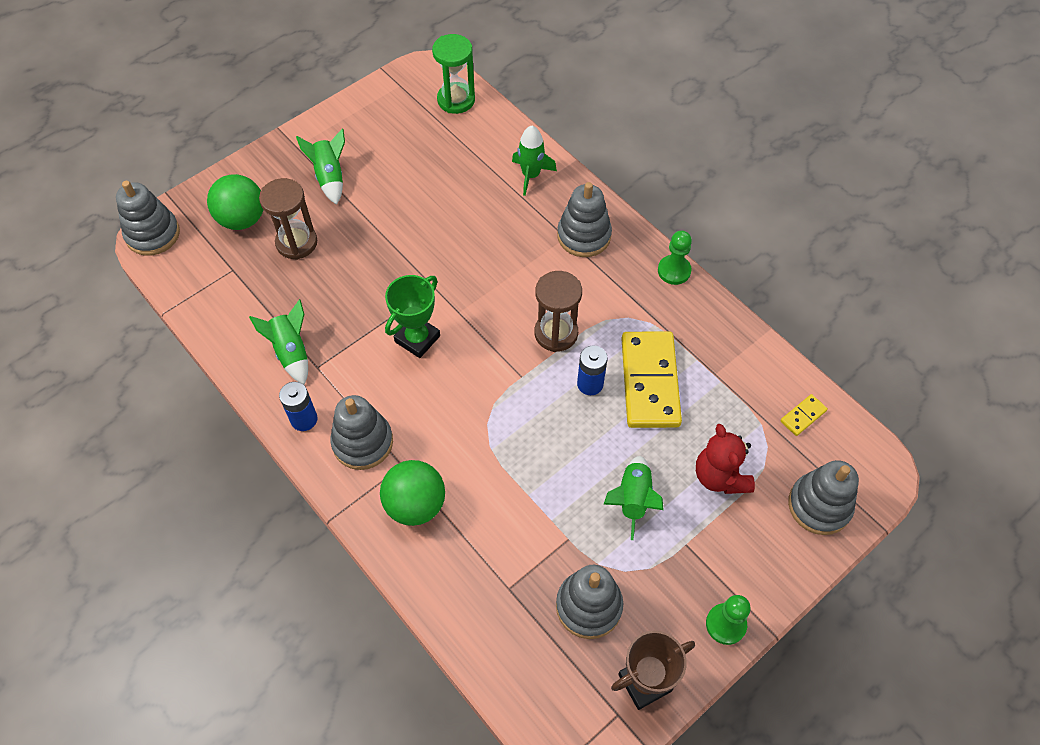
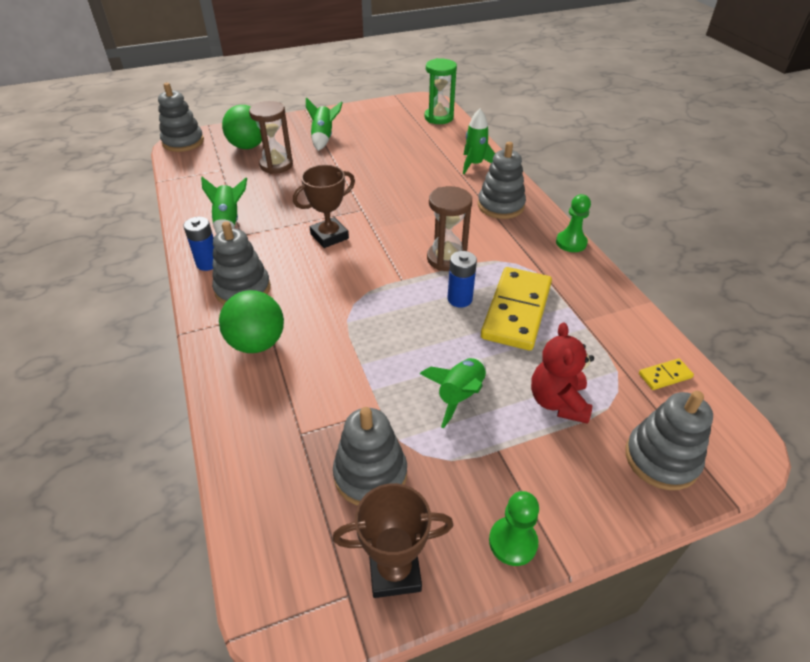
camera: 20 degrees right, 15 degrees down
green trophy [385,275,440,358] -> brown trophy [293,165,355,248]

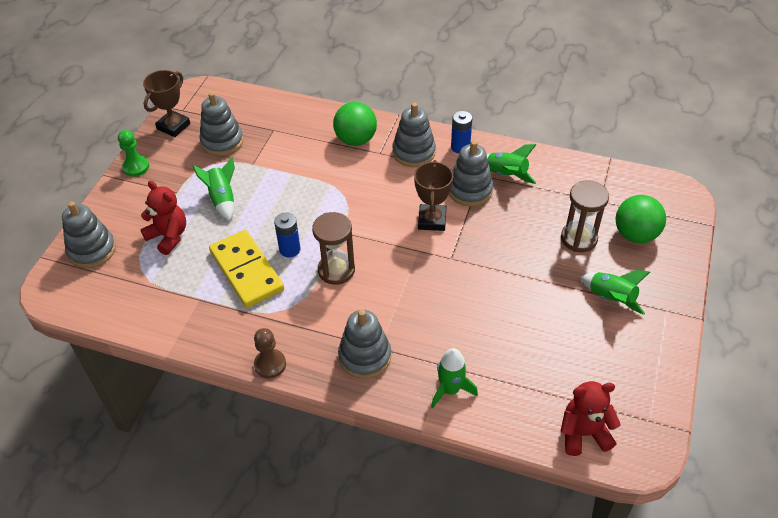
camera: 130 degrees right, 5 degrees up
grey stacking toy [158,83,204,152] -> grey stacking toy moved to [449,140,493,206]
green hourglass [424,58,457,124] -> red teddy bear [560,381,621,456]
green pawn [556,194,591,252] -> brown pawn [254,328,286,378]
yellow domino [639,358,694,390] -> none

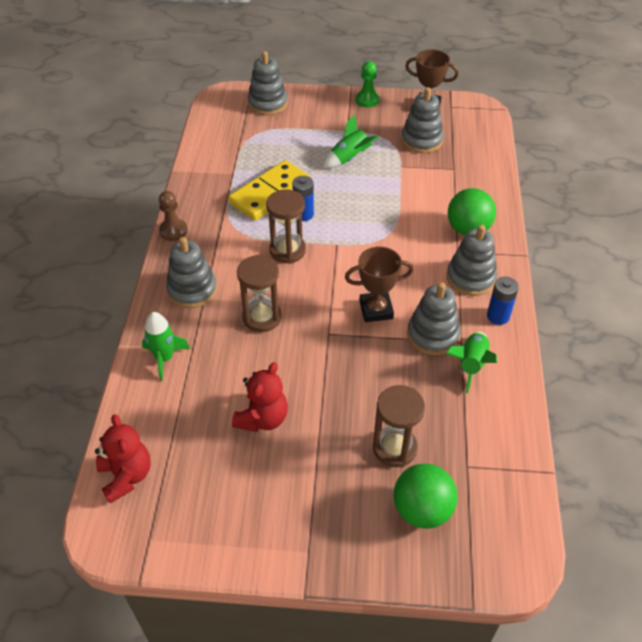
camera: 75 degrees right, 0 degrees up
red teddy bear [140,181,186,255] -> red teddy bear moved to [232,362,288,432]
green rocket [581,270,650,315] -> none
none -> brown hourglass [237,255,282,332]

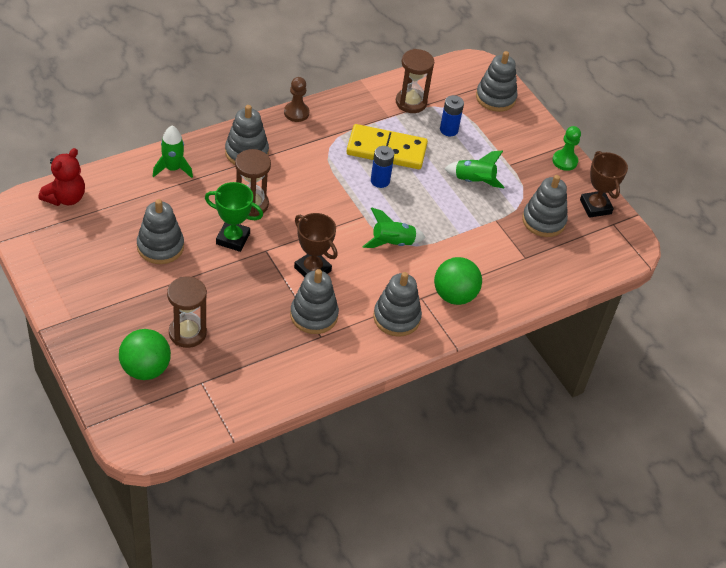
camera: 50 degrees right, 0 degrees up
red teddy bear [232,362,288,432] -> grey stacking toy [137,199,184,264]
brown hourglass [266,189,306,264] -> brown hourglass moved to [396,49,434,113]
green rocket [446,332,497,393] -> green rocket moved to [362,207,426,248]
blue battery [487,277,519,325] -> blue battery moved to [440,95,464,136]
none -> green trophy [205,182,263,252]

